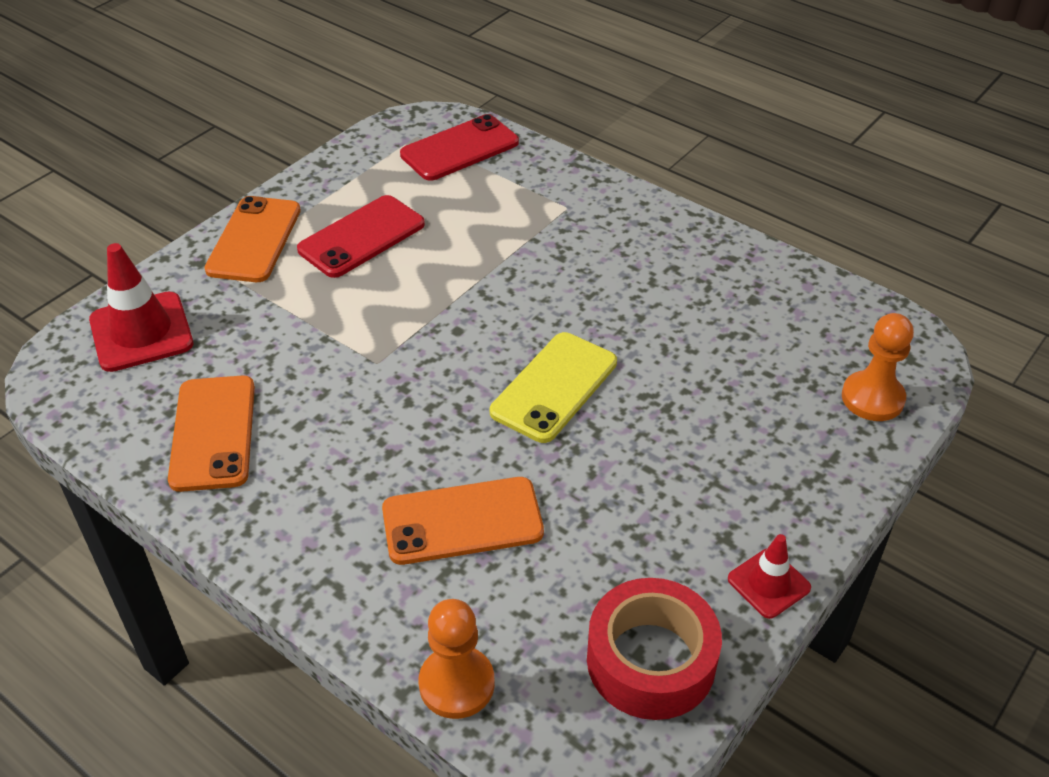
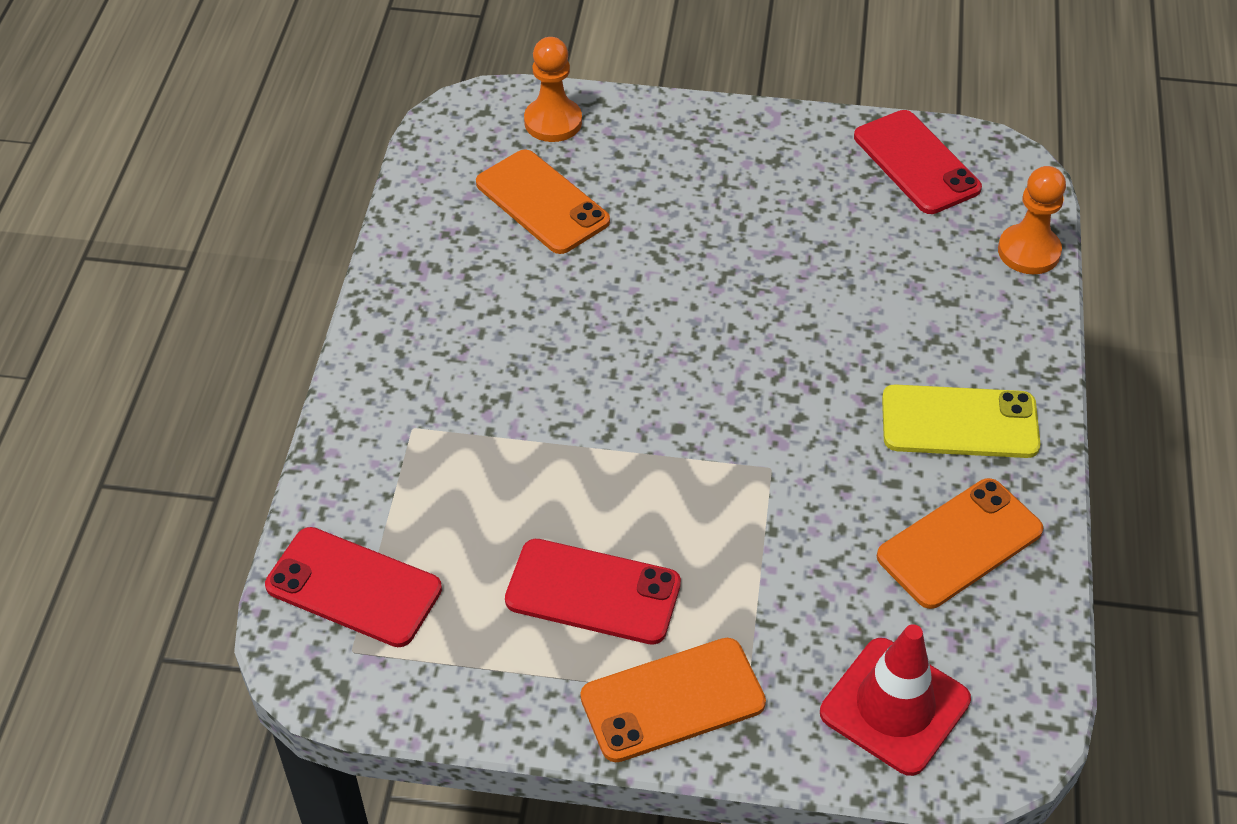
camera: 120 degrees left, 5 degrees up
orange phone [382,477,544,565] -> orange phone moved to [476,149,610,254]
yellow phone [490,332,617,443] -> yellow phone moved to [882,384,1040,458]
red tape [587,578,722,720] -> red phone [854,110,982,214]
red traffic cone [728,534,811,619] -> none

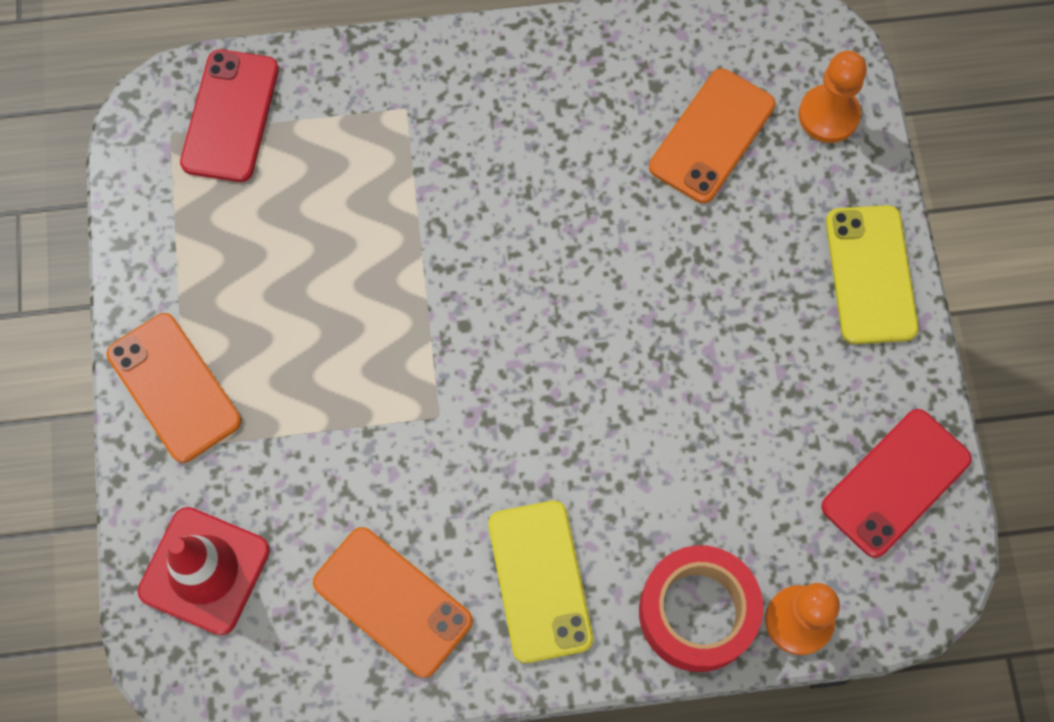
camera: 75 degrees right, 20 degrees up
red phone [505,539,681,645] -> none
none -> red tape [639,545,763,672]
none -> yellow phone [826,205,919,344]

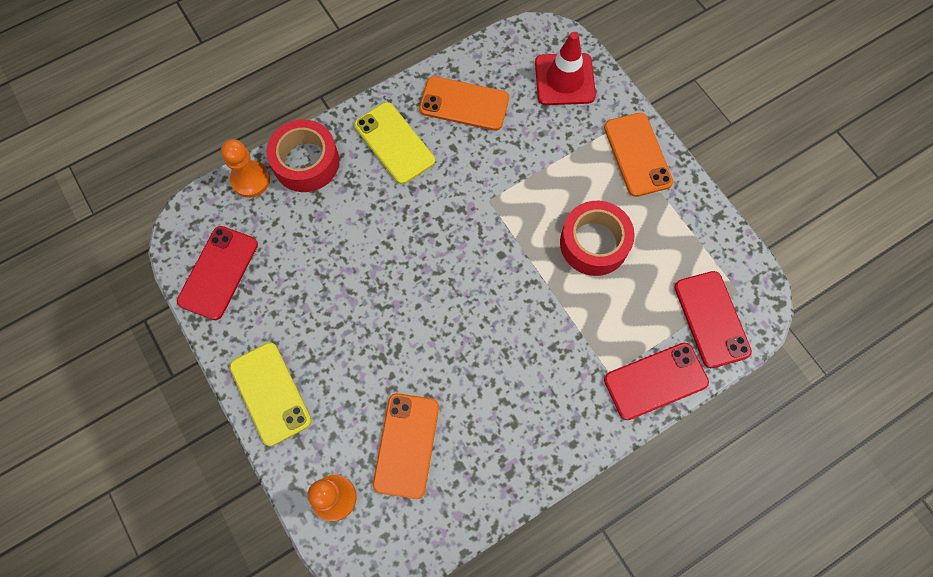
camera: 155 degrees right, 0 degrees up
orange phone [106,313,241,463] -> orange phone turned 45 degrees clockwise [604,113,673,197]
none -> red tape [560,201,635,276]
none -> red phone [604,343,709,420]

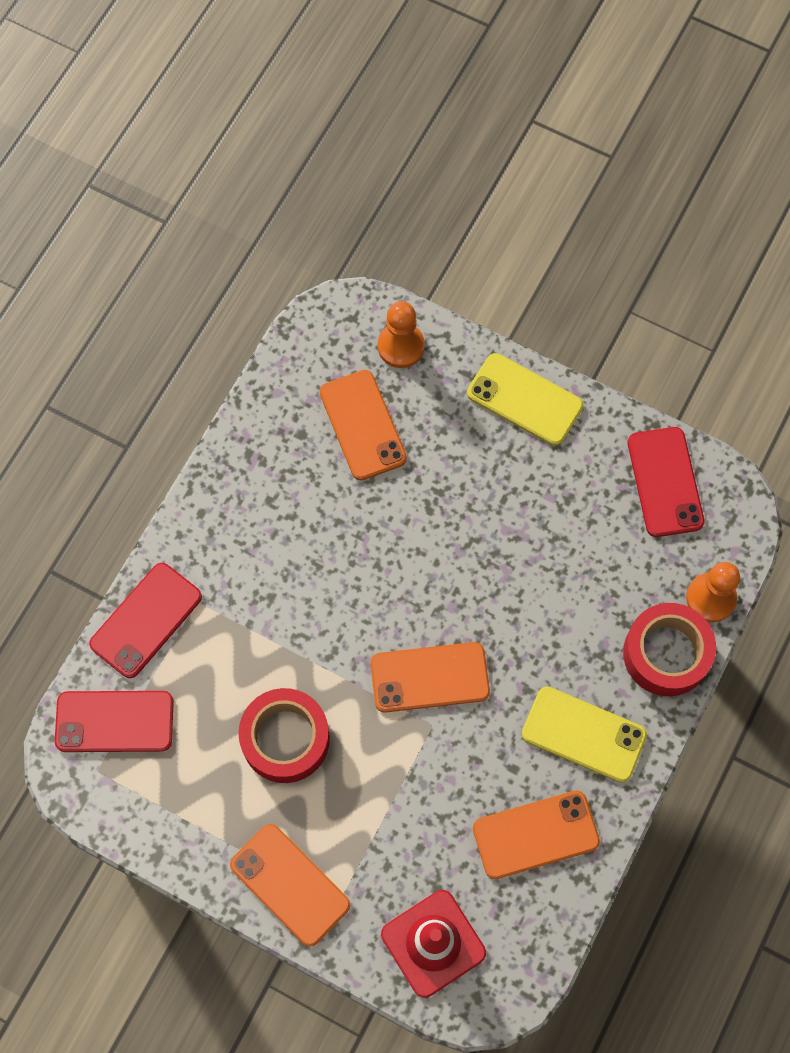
camera: 150 degrees right, 0 degrees up
red phone [675,271,752,368] -> red phone turned 45 degrees counterclockwise [55,691,174,752]
none -> orange phone [371,642,490,713]

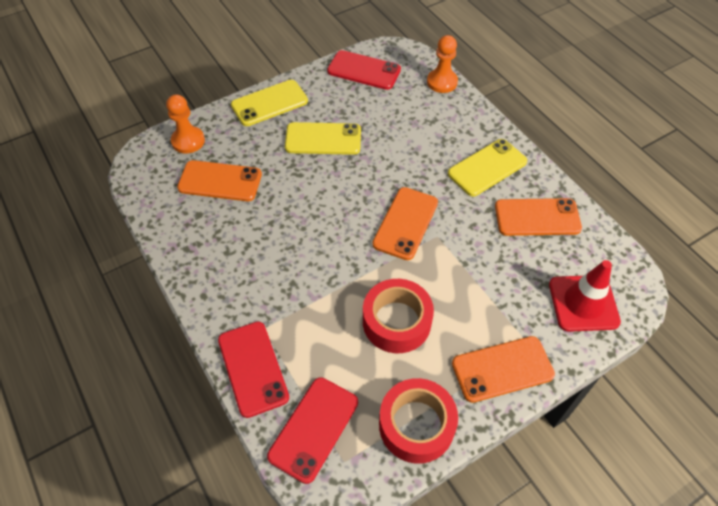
camera: 60 degrees left, 15 degrees down
orange phone [473,790,600,879] -> orange phone turned 75 degrees clockwise [495,198,582,236]
red tape [623,603,716,696] -> red tape moved to [379,378,458,464]
none -> yellow phone [285,122,361,155]

